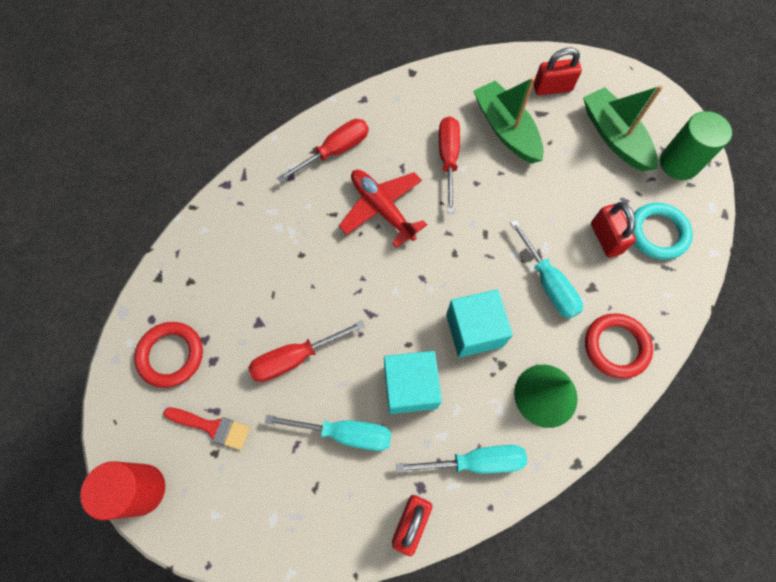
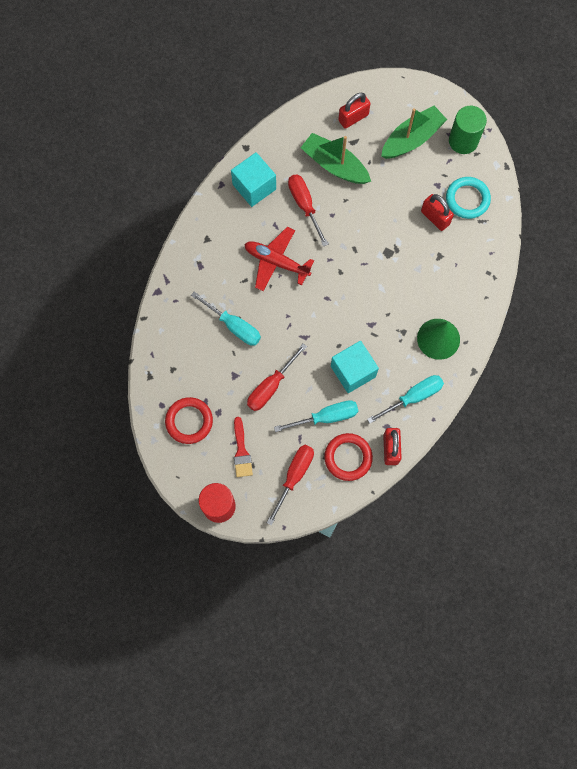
camera: 25 degrees left, 5 degrees up
red brush [164,407,250,450] -> red brush turned 90 degrees clockwise [234,417,253,477]
red screwdriver [277,119,369,183] -> red screwdriver moved to [267,445,314,526]
turquoise cube [446,289,513,358] -> turquoise cube moved to [231,152,276,207]
turquoise screwdriver [510,219,583,319] -> turquoise screwdriver moved to [191,292,261,346]
green boat [583,85,663,171] -> green boat turned 105 degrees clockwise [381,106,447,159]
red ring [585,313,653,379] -> red ring moved to [324,433,373,481]

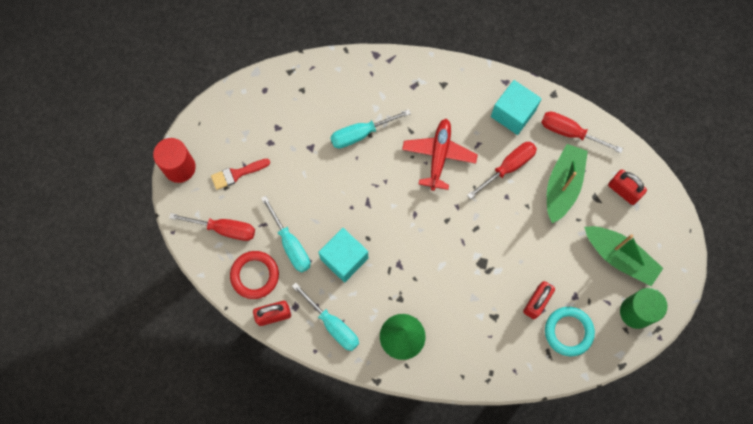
camera: 75 degrees right, 0 degrees up
red ring [165,397,213,444] -> none
turquoise screwdriver [191,292,261,346] -> turquoise screwdriver turned 45 degrees clockwise [330,109,411,148]
red screwdriver [247,343,307,411] -> red screwdriver moved to [541,112,623,153]

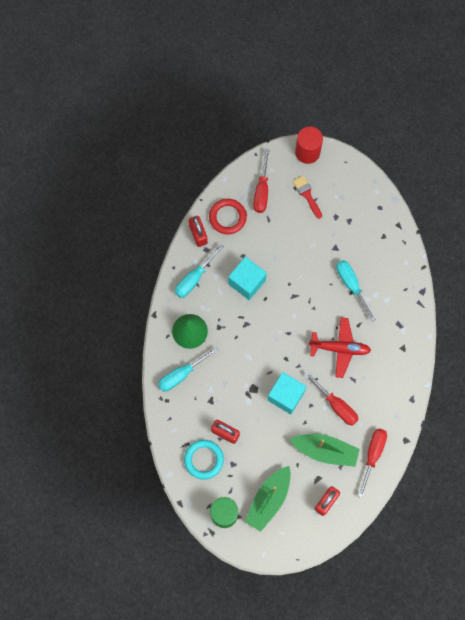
camera: 85 degrees right, 0 degrees up
turquoise screwdriver [261,195,310,272] -> turquoise screwdriver moved to [158,346,219,391]
turquoise cube [491,80,542,135] -> turquoise cube moved to [267,372,307,414]

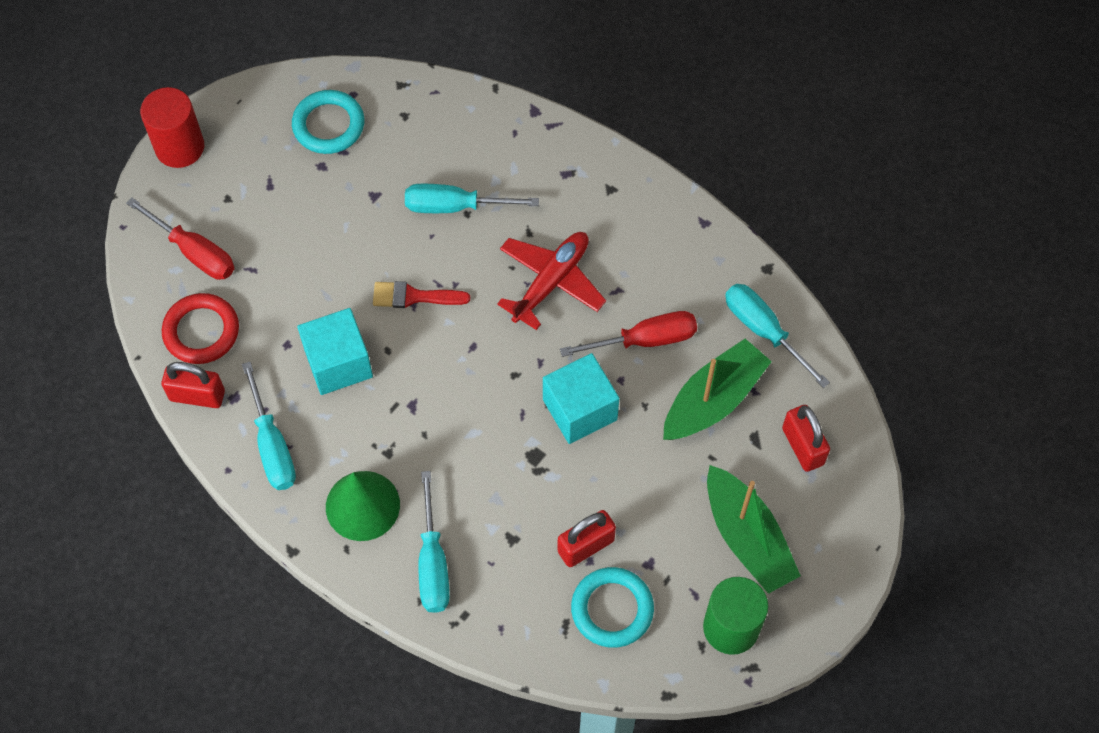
camera: 60 degrees left, 10 degrees down
red brush [293,176,322,219] -> red brush moved to [373,281,470,308]
red screwdriver [358,428,387,498] -> turquoise screwdriver [725,284,830,388]
none -> turquoise ring [292,90,364,154]

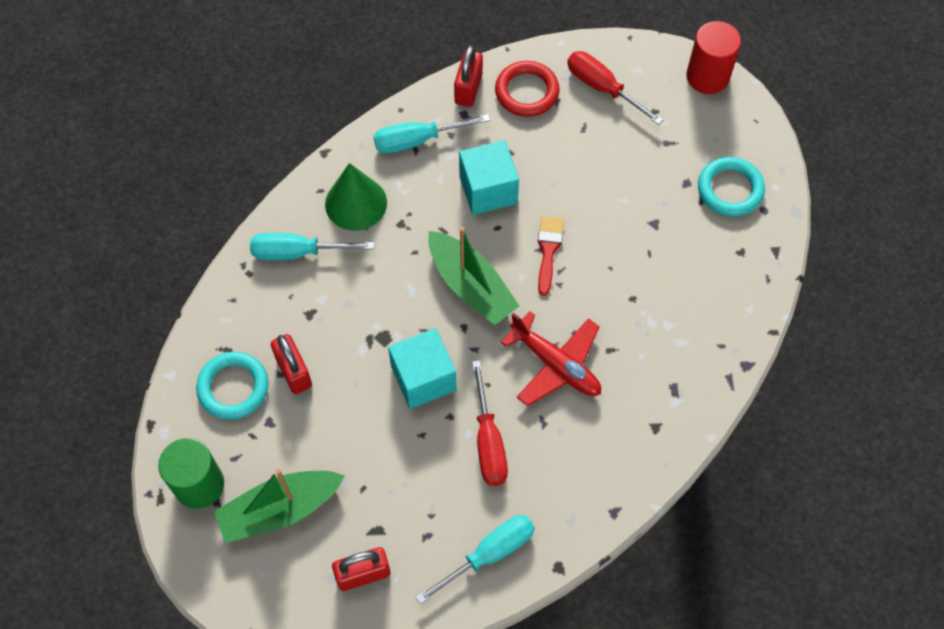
camera: 95 degrees right, 0 degrees up
red screwdriver [126,197,235,280] -> red screwdriver turned 90 degrees clockwise [567,51,663,125]
turquoise screwdriver [405,184,539,213] -> none
green boat [663,339,772,440] -> green boat moved to [428,227,519,325]

